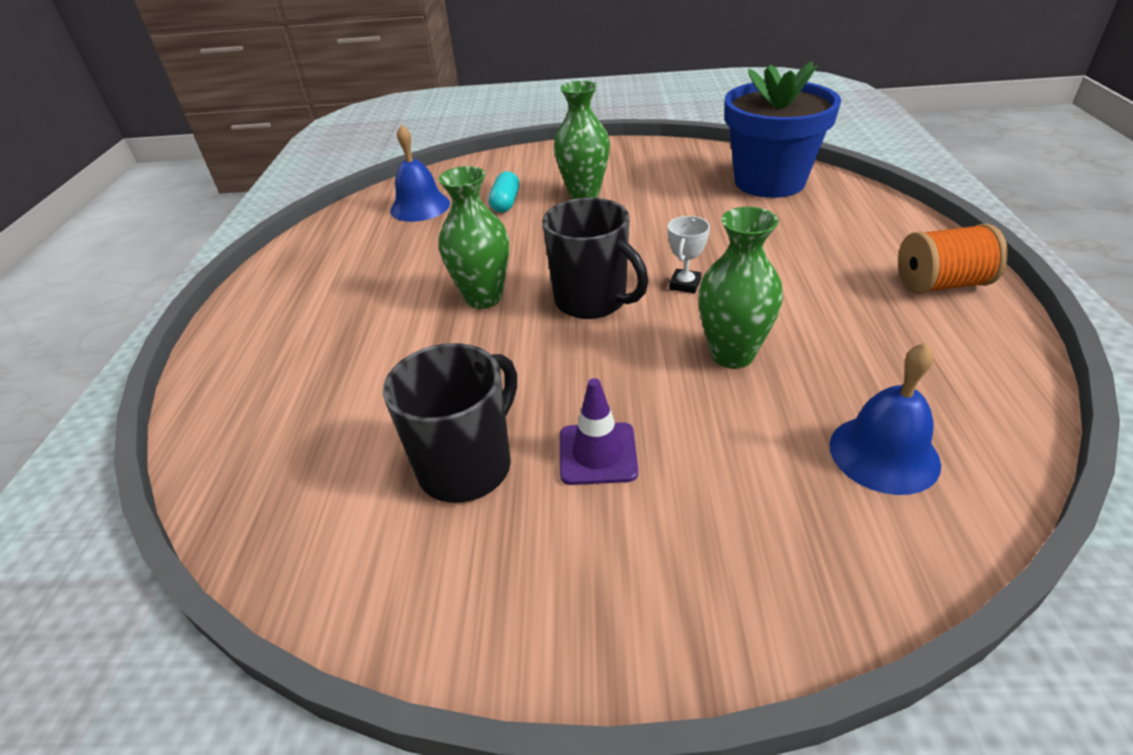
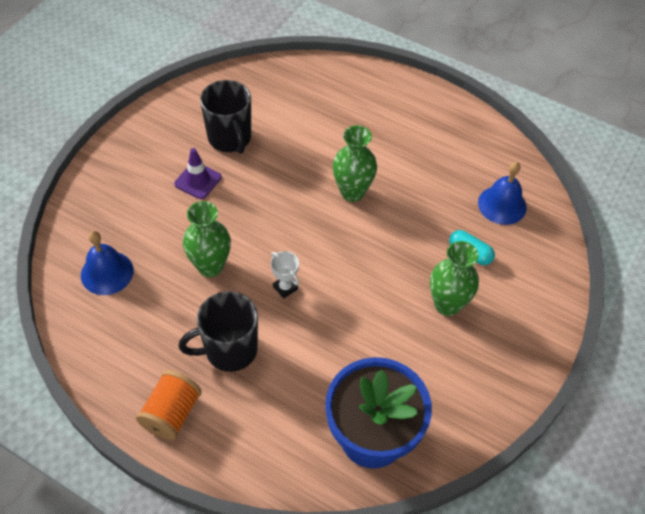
camera: 115 degrees right, 15 degrees up
black mug [542,198,648,319] -> black mug moved to [178,291,258,372]

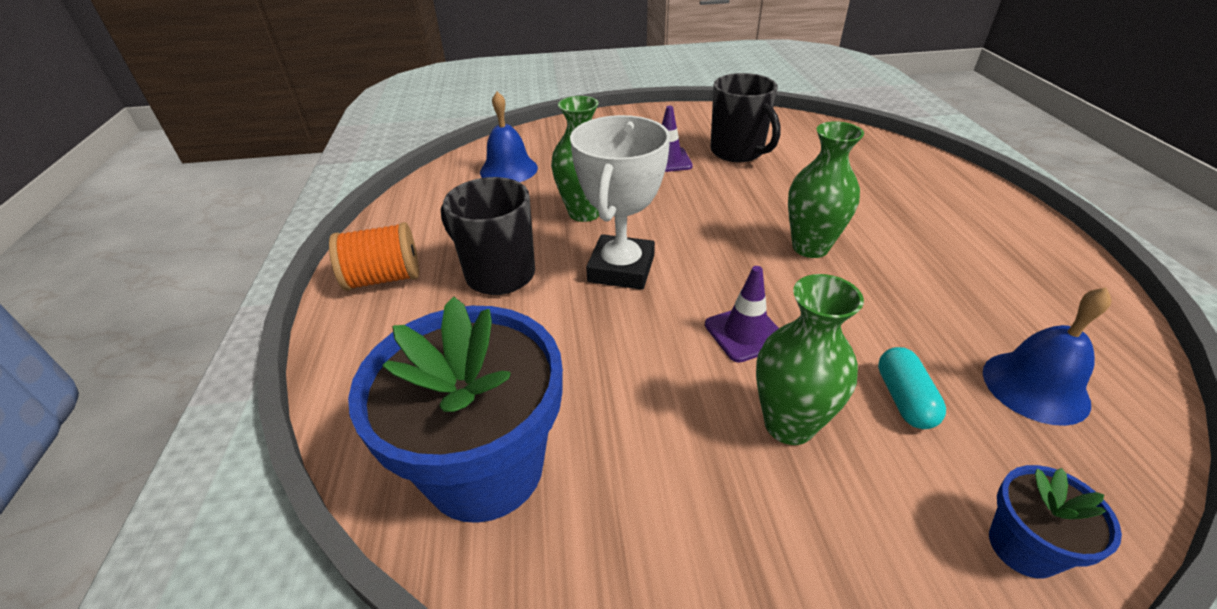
camera: 55 degrees right, 15 degrees down
black mug [200,80,251,154] -> black mug turned 60 degrees counterclockwise [710,73,781,162]
white trophy [271,251,299,298] -> white trophy [570,115,670,290], size x2.20
none -> purple traffic cone [705,266,779,363]
none -> blue flower pot [989,465,1122,578]

